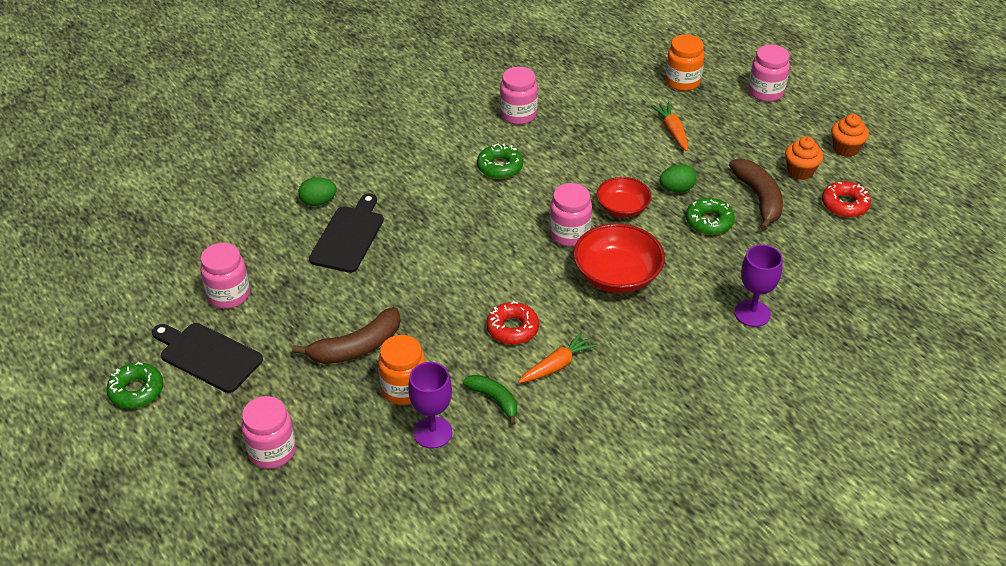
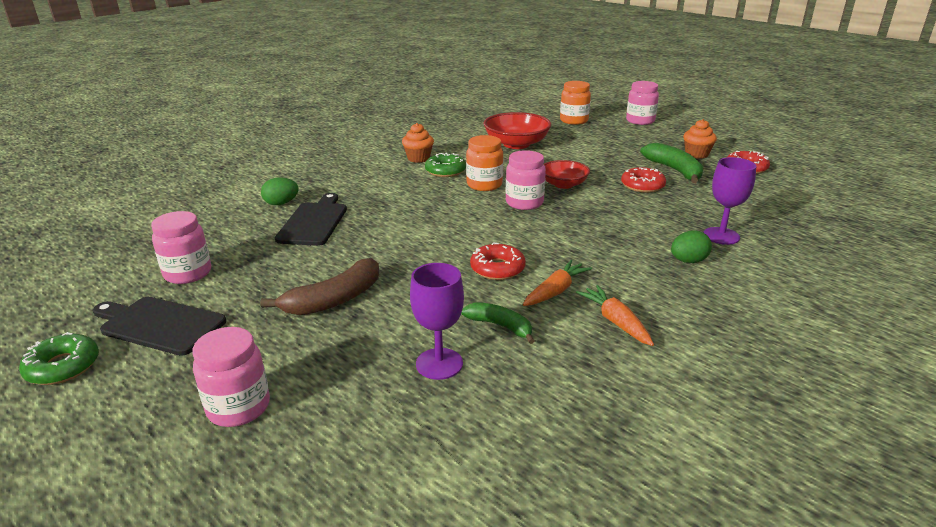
camera: 10 degrees left, 15 degrees down
orange jar [378,335,425,405] -> orange jar moved to [466,135,503,191]
pink jar [500,67,538,125] -> none
red bowl [573,223,665,293] -> red bowl moved to [484,112,551,149]
orange carrot [651,102,688,151] -> orange carrot moved to [576,285,654,346]
green egg [660,164,696,193] -> green egg moved to [671,230,712,263]
green donut [686,198,735,235] -> red donut [621,167,666,193]
brown banana [729,158,783,231] -> green banana [640,143,704,183]
orange cupcake [831,114,869,157] -> orange cupcake moved to [402,123,434,163]

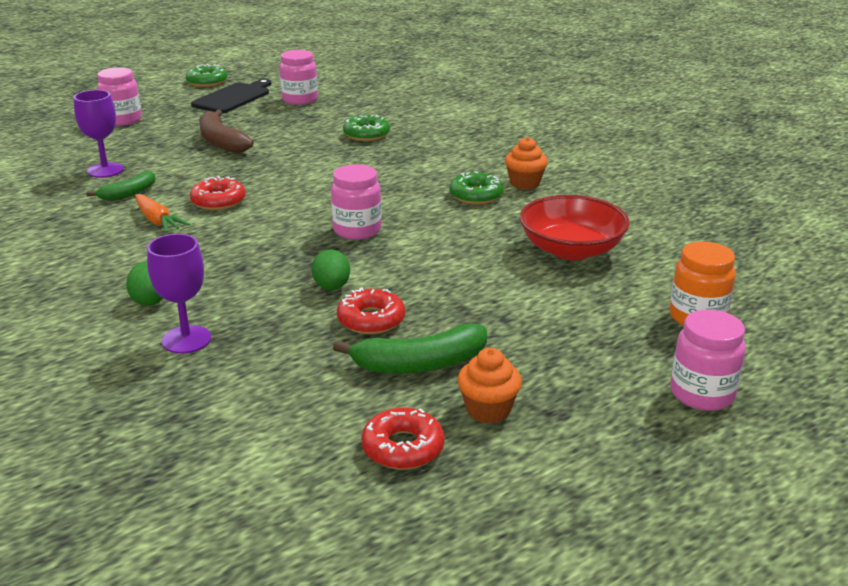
camera: 100 degrees right, 0 degrees up
green egg [261,177,299,205] -> green egg moved to [311,249,350,290]
black cutting board [275,193,347,246] -> green donut [343,114,390,141]
orange jar [466,135,503,191] -> none
red bowl [544,160,590,189] -> none
orange carrot [576,285,654,346] -> none

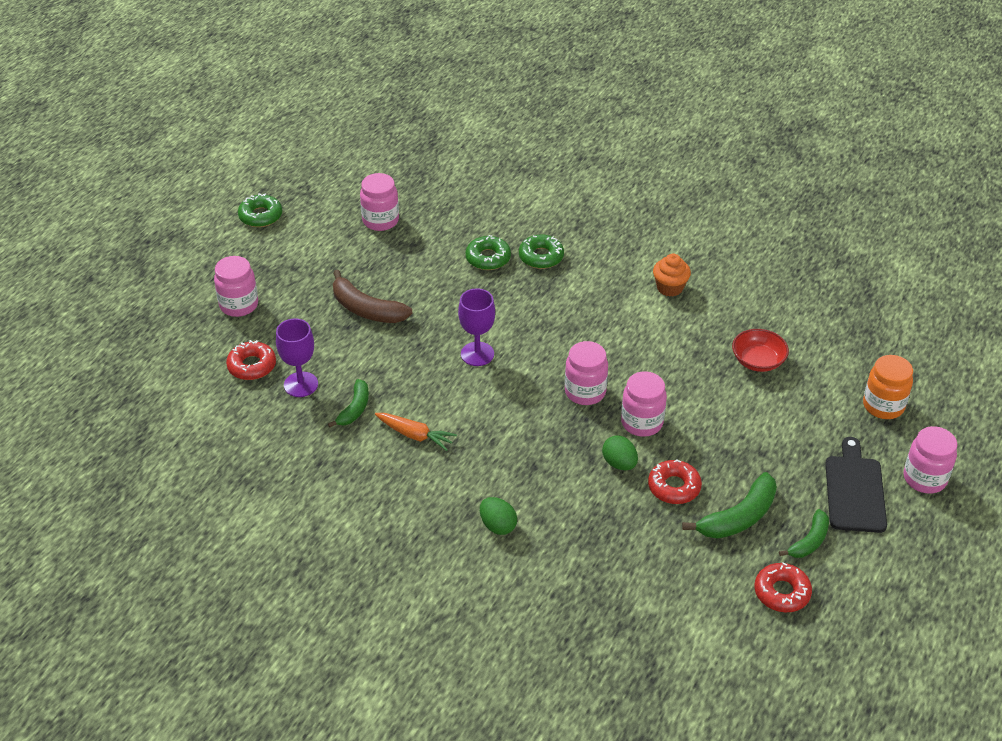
camera: 25 degrees left, 15 degrees up
purple goblet [147,234,211,354] -> purple goblet moved to [458,288,495,366]
red donut [190,176,246,210] -> red donut moved to [226,340,276,380]
black cutting board [191,79,271,113] -> black cutting board moved to [825,437,887,533]
green donut [450,171,504,204] -> green donut moved to [519,234,564,269]
orange cupcake [457,348,522,423] -> green banana [779,509,829,558]
red bowl [519,195,630,260] -> red bowl [732,329,789,372], size x0.64
none -> pink jar [621,371,667,437]

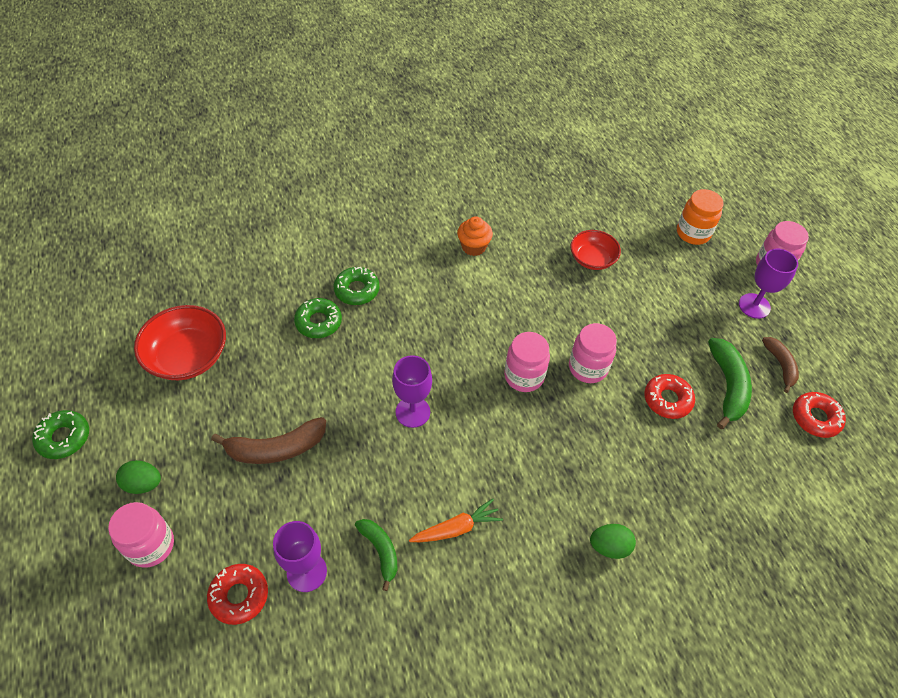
camera: 50 degrees left, 10 degrees up
pink jar [360,173,399,231] -> red bowl [134,305,226,380]
green egg [602,435,638,470] -> green egg moved to [116,460,161,494]
green banana [779,509,829,558] -> brown banana [762,337,799,393]
black cutting board [825,437,887,533] -> purple goblet [739,249,798,319]

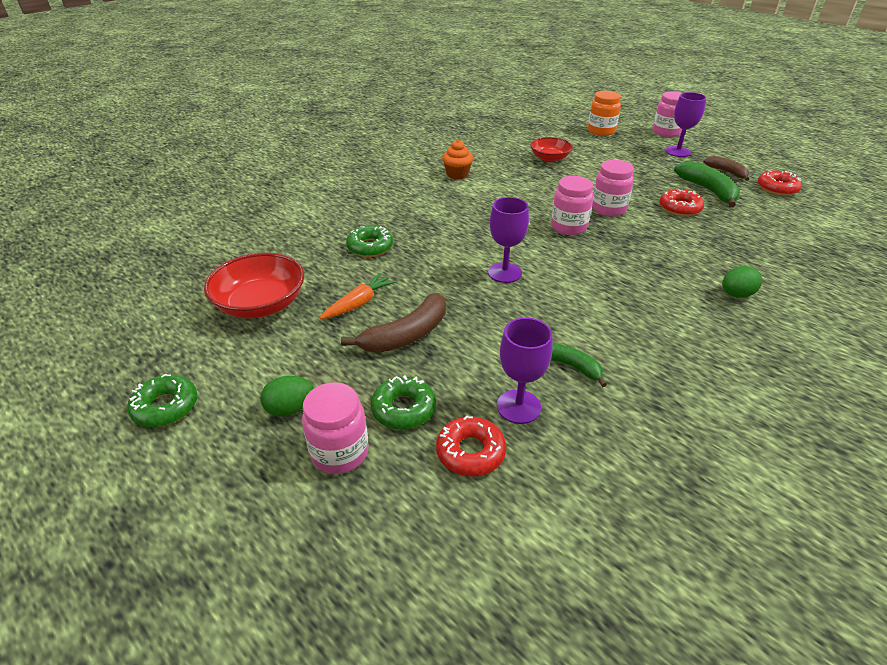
camera: 25 degrees left, 15 degrees down
green donut [334,267,379,305] -> green donut moved to [371,375,436,430]
orange carrot [409,498,503,542] -> orange carrot moved to [320,273,396,319]

